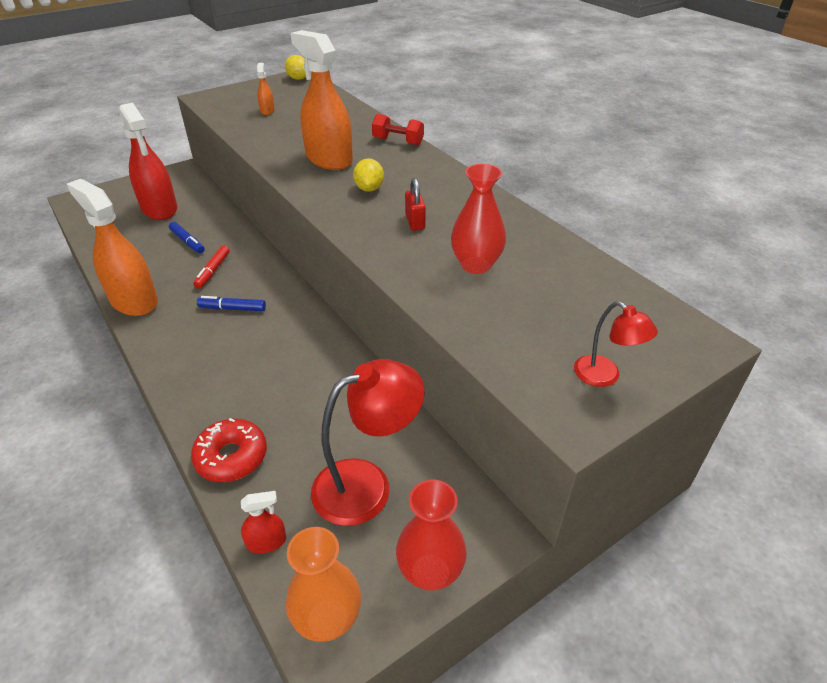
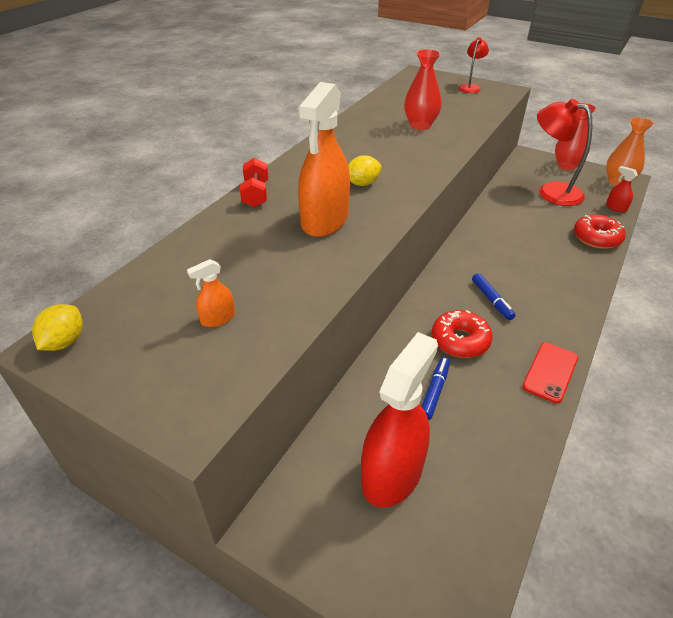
camera: 115 degrees left, 0 degrees up
orange spray bottle [67,179,158,316] -> red phone [522,342,578,404]
red marker [193,245,230,289] -> red donut [432,310,493,358]
red padlock [405,178,426,231] -> none

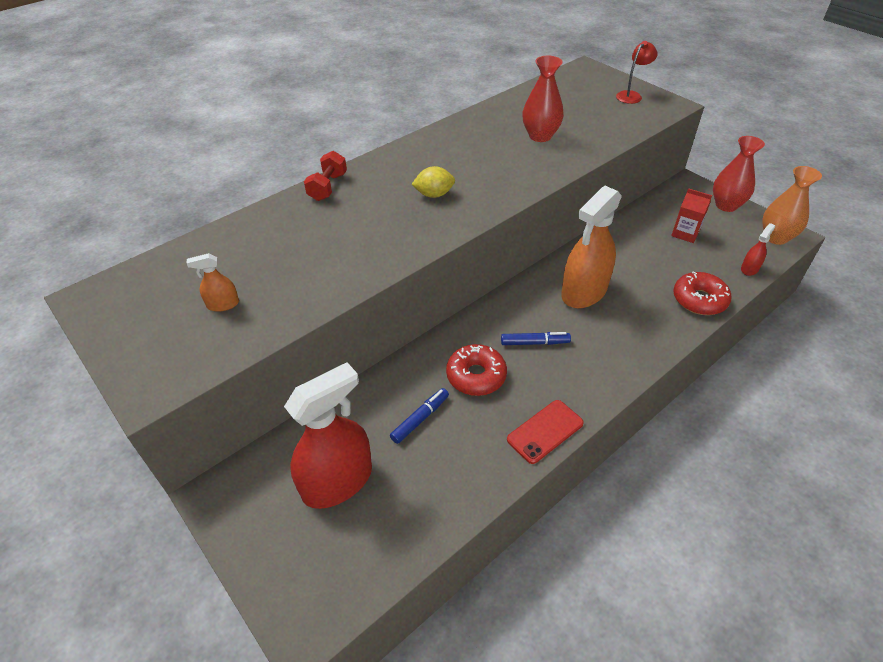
camera: 20 degrees right, 5 degrees up
yellow lemon [32,304,83,351] -> none
orange spray bottle [298,82,350,237] -> orange spray bottle moved to [561,186,622,308]
blue marker [472,273,516,320] -> blue marker turned 90 degrees counterclockwise [501,332,571,345]
red lamp [537,99,592,206] -> red carton [671,188,712,243]
red spray bottle [606,166,638,213] -> red spray bottle turned 60 degrees clockwise [741,223,775,276]

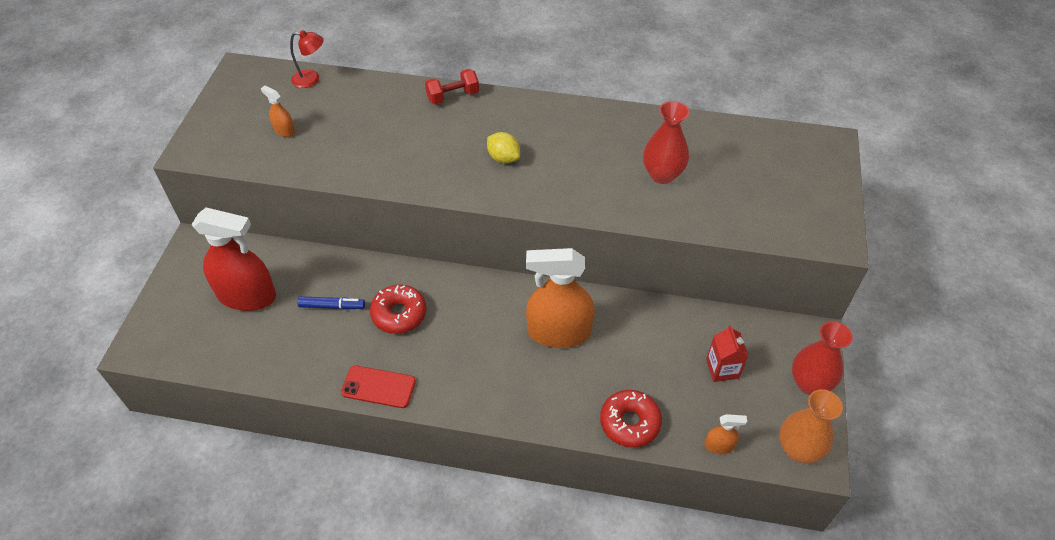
camera: 50 degrees right, 5 degrees up
blue marker [501,332,571,345] -> none
red lamp [616,41,658,104] -> red lamp moved to [290,30,324,88]
red spray bottle [741,223,775,276] -> orange spray bottle [704,414,747,454]

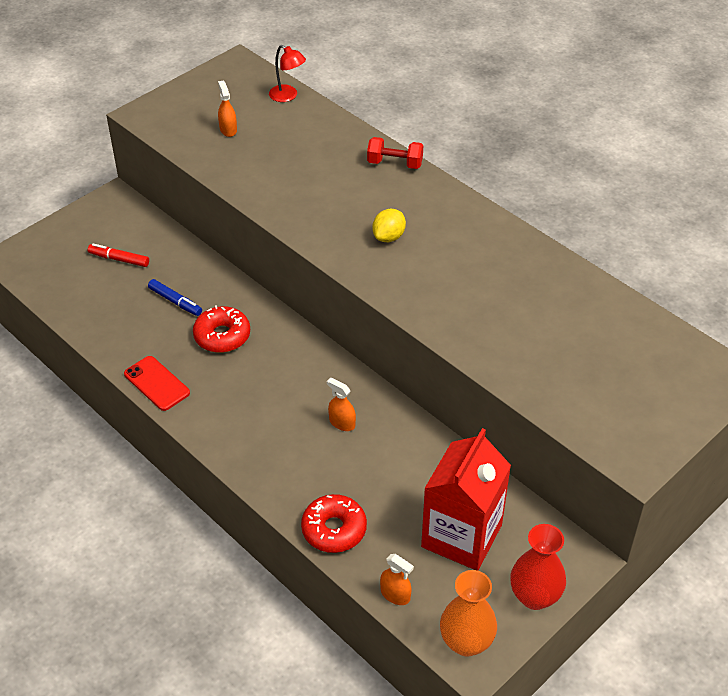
camera: 35 degrees right, 5 degrees down
red spray bottle [192,208,276,311] -> red marker [88,244,149,267]
yellow lemon [487,132,520,164] -> yellow lemon turned 45 degrees clockwise [372,209,406,242]
orange spray bottle [526,248,595,348] -> orange spray bottle [327,378,356,431], size x0.43
red vase [643,101,689,184] -> none
red carton [706,325,748,382] -> red carton [421,428,511,571], size x2.05

